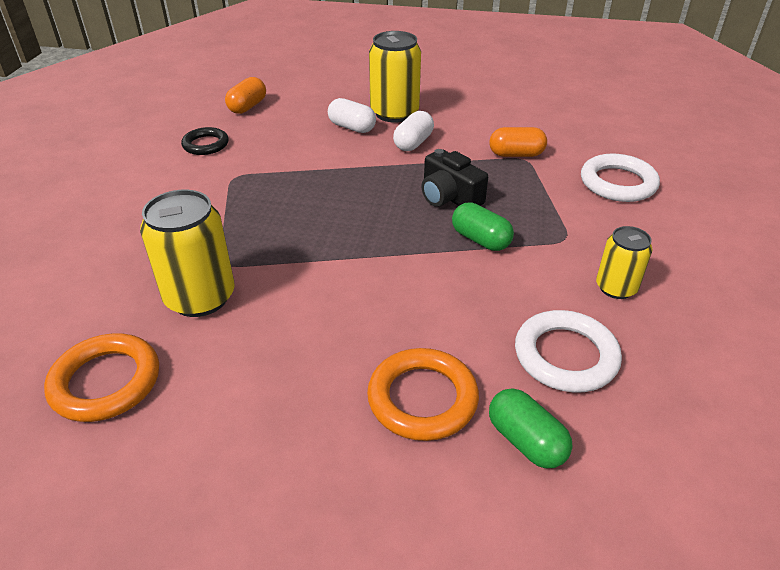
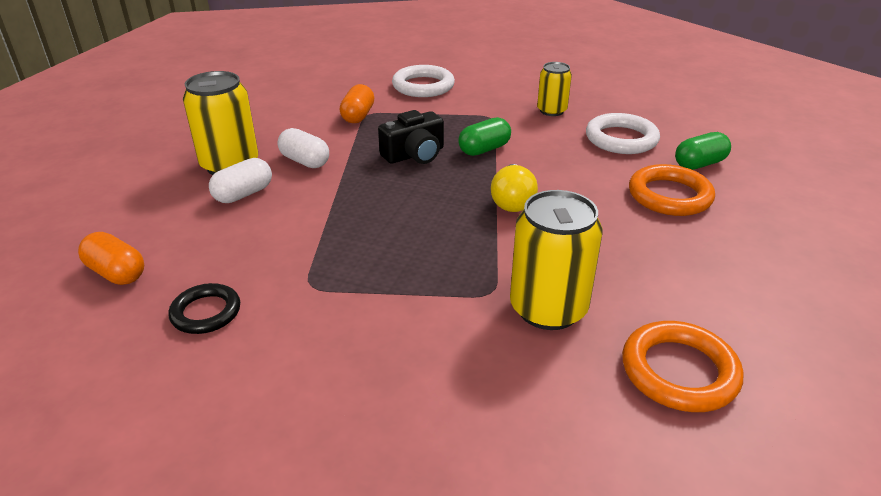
camera: 80 degrees left, 5 degrees down
none -> yellow light bulb [491,164,538,212]

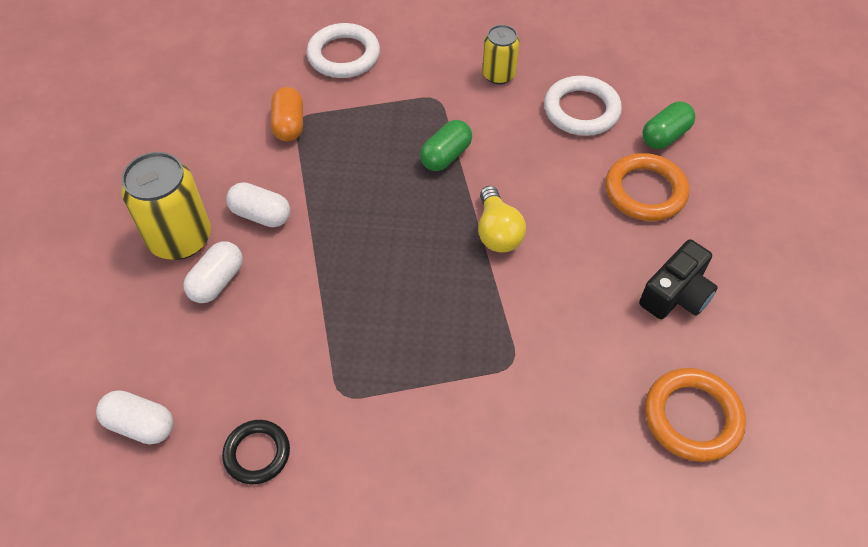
camera: 15 degrees left, 20 degrees up
orange capsule [78,232,144,285] -> white capsule [96,390,173,445]
black camera [378,110,444,164] -> black camera moved to [639,240,718,319]
yellow can [510,190,602,330] -> none

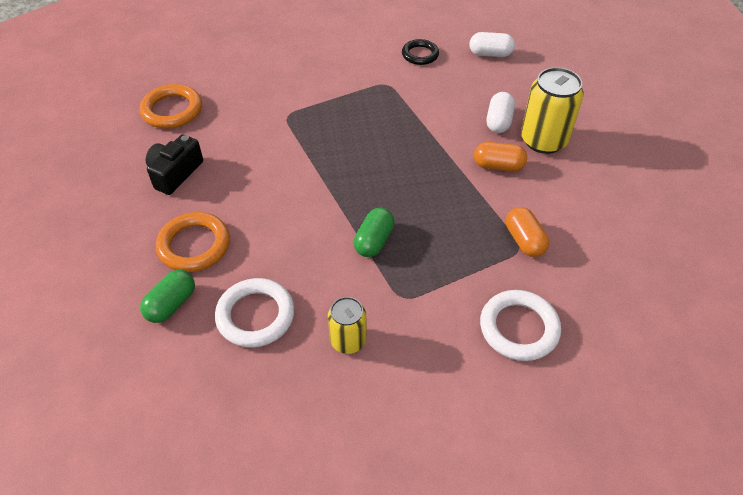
camera: 165 degrees right, 5 degrees down
white capsule [226,182,290,227] -> orange capsule [474,142,527,171]
yellow light bulb [478,186,526,253] -> none

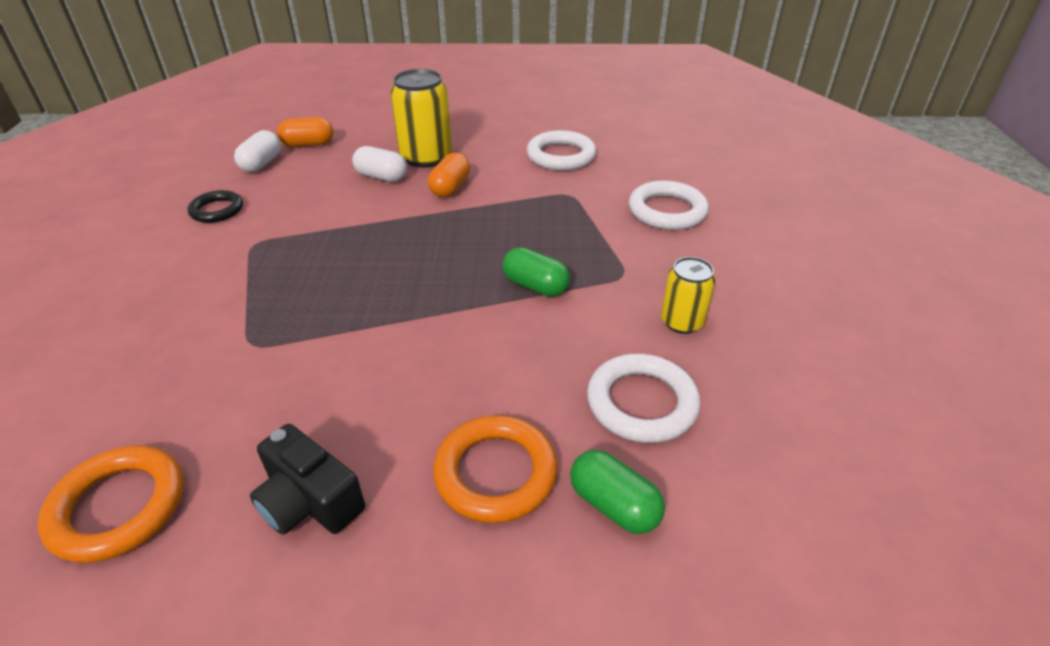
camera: 80 degrees left, 10 degrees down
orange capsule [506,207,549,257] -> orange capsule moved to [277,117,334,147]
none -> white ring [527,130,596,171]

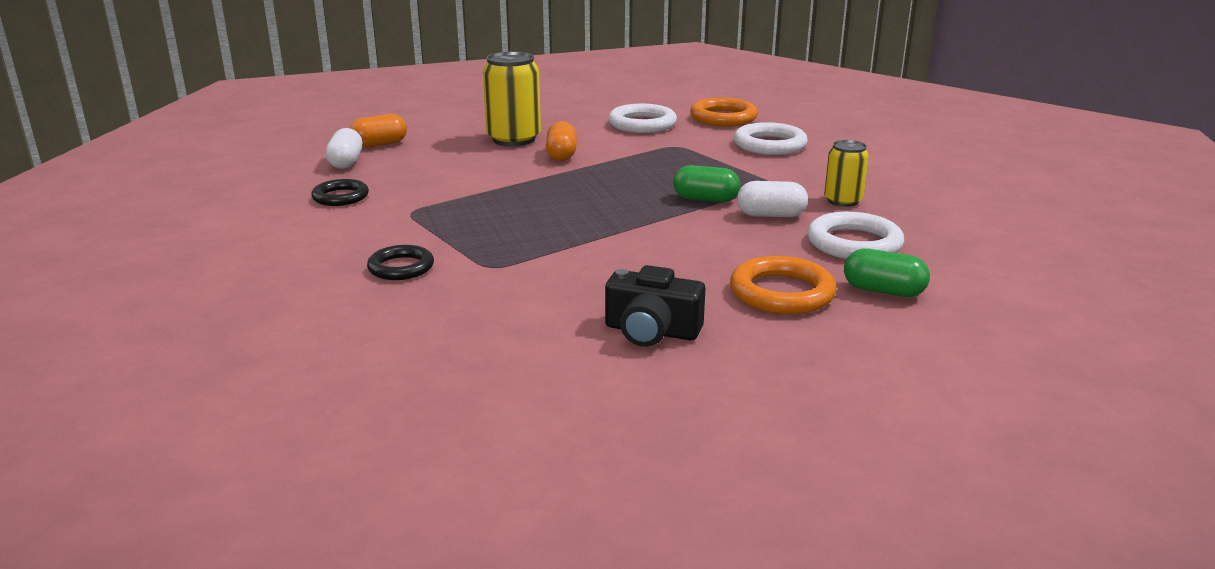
camera: 20 degrees left, 15 degrees down
orange ring [38,445,184,563] -> orange ring moved to [690,98,758,126]
white capsule [352,146,407,182] -> white capsule moved to [737,181,808,217]
none -> black ring [367,245,434,280]

